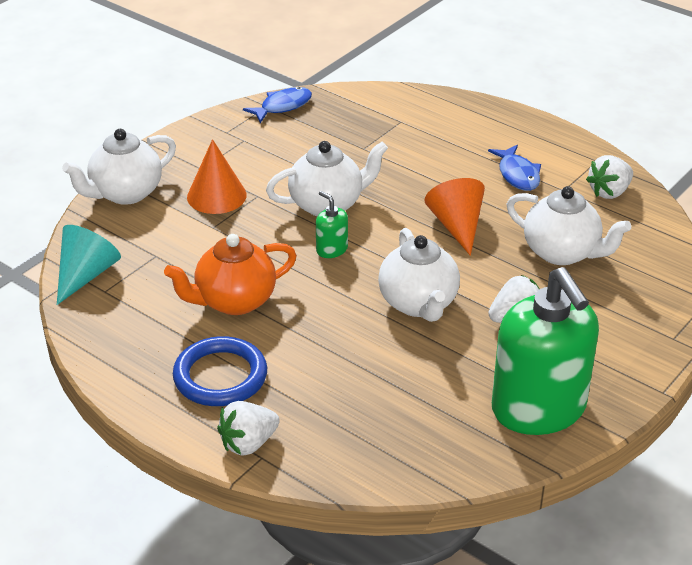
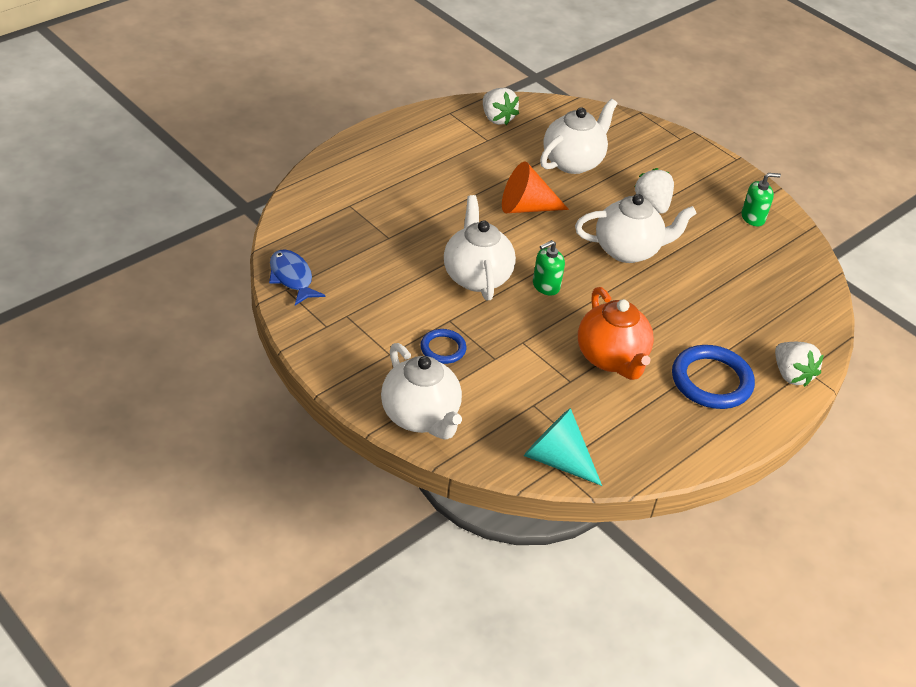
camera: 85 degrees left, 5 degrees up
orange cone [187,139,247,214] -> blue ring [420,329,466,364]
blue fish [488,145,541,191] -> none
green soap dispenser [492,267,599,435] -> green soap dispenser [741,173,781,226], size x0.40

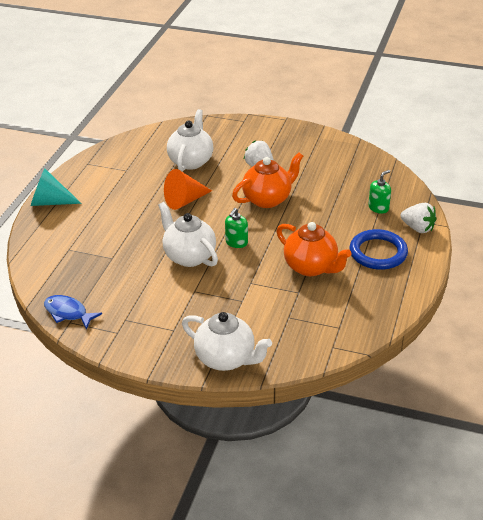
camera: 25 degrees left, 5 degrees down
blue ring [420,329,466,364] -> none
white strawberry [483,88,519,125] -> none
turquoise cone [524,408,602,486] -> turquoise cone moved to [31,169,82,206]
white teapot [575,194,697,263] -> orange teapot [232,152,303,208]
green soap dispenser [741,173,781,226] -> green soap dispenser moved to [368,170,391,214]

